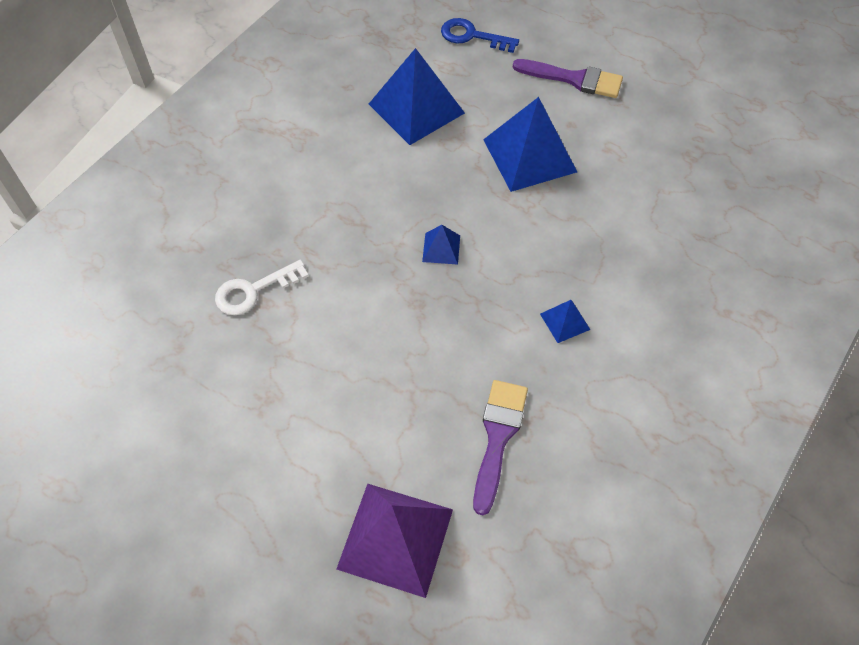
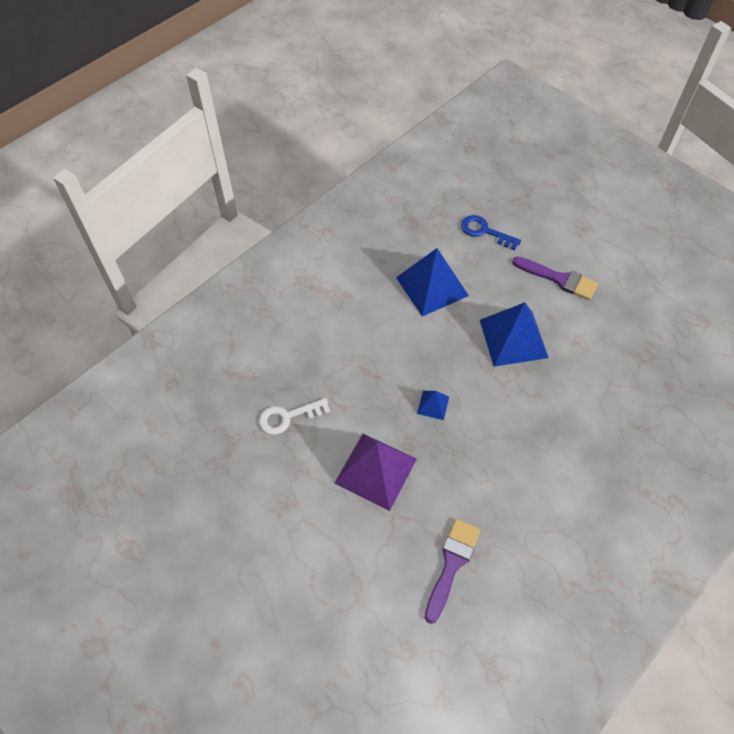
camera: 10 degrees right, 0 degrees up
purple pyramid [337,484,453,598] -> purple pyramid moved to [334,434,417,511]
blue pyramid [540,300,590,343] -> none

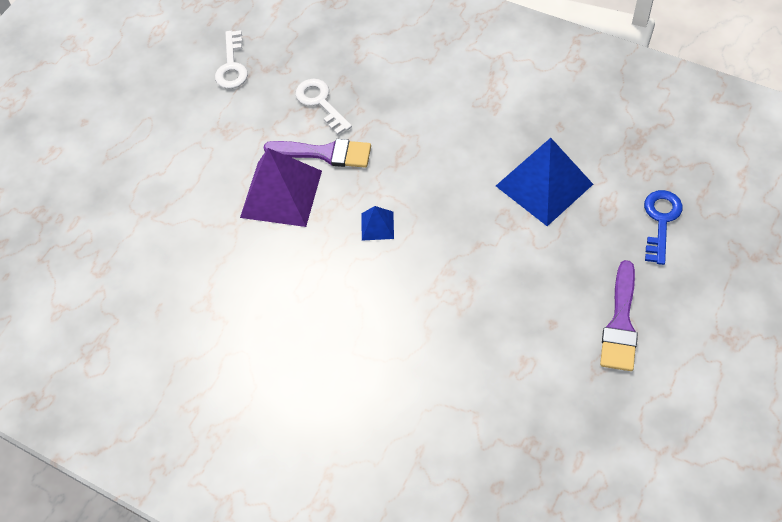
camera: 80 degrees right, 0 degrees up
purple brush [424,519,481,624] -> purple brush moved to [264,139,371,168]
blue pyramid [480,302,549,367] -> none
none -> white key [215,30,248,89]

